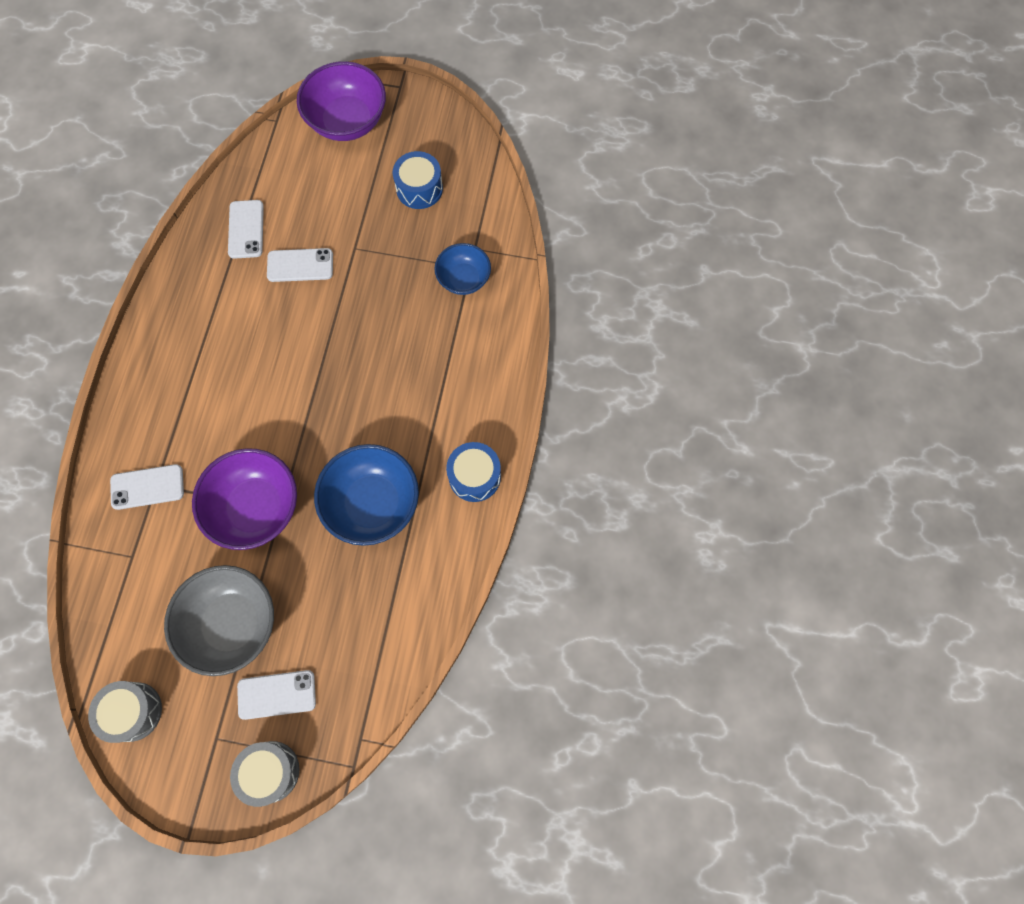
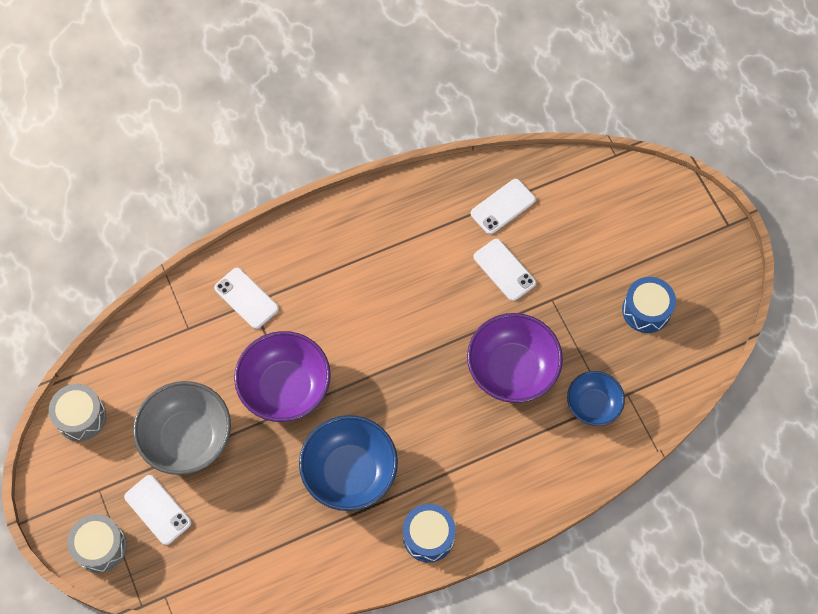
camera: 55 degrees right, 5 degrees down
purple bowl [297,61,386,141] -> purple bowl moved to [467,313,563,403]

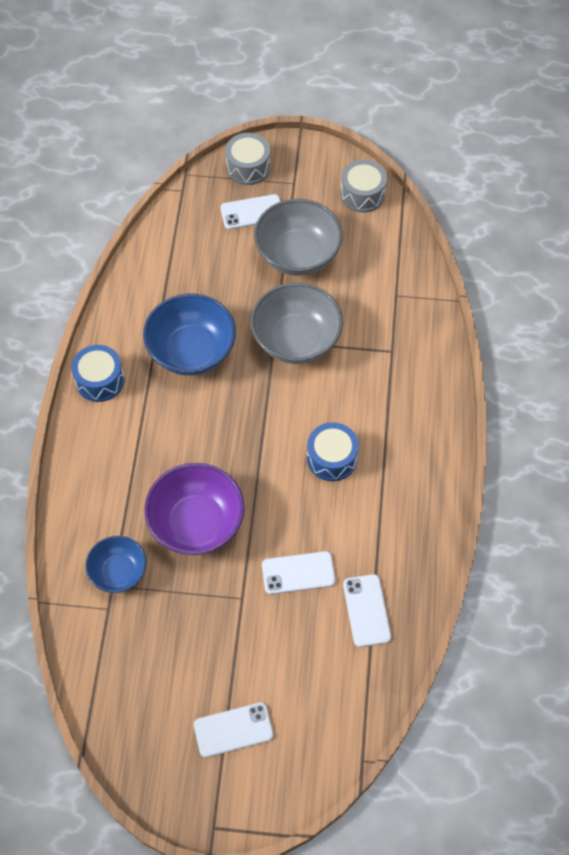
camera: 120 degrees right, 5 degrees down
white phone [214,268,279,329] -> white phone moved to [194,703,274,757]
purple bowl [234,331,331,422] -> grey bowl [251,283,343,364]
blue drum [622,277,676,333] -> blue drum moved to [307,422,359,481]

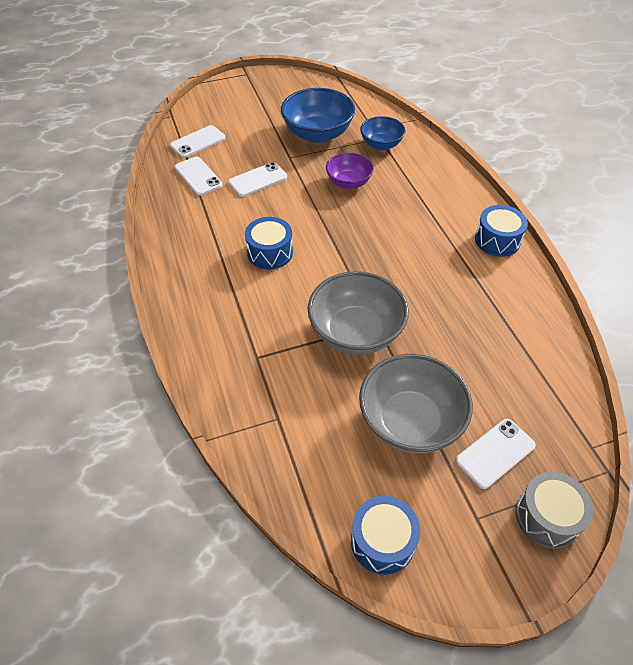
camera: 155 degrees right, 10 degrees down
blue bowl [143,294,236,376] -> blue bowl moved to [281,88,355,143]
purple bowl [144,463,245,555] -> purple bowl [326,153,374,189], size x0.60
white phone [194,703,274,757] -> white phone moved to [170,125,226,158]
grey drum [340,159,387,213] -> blue drum [351,496,420,575]

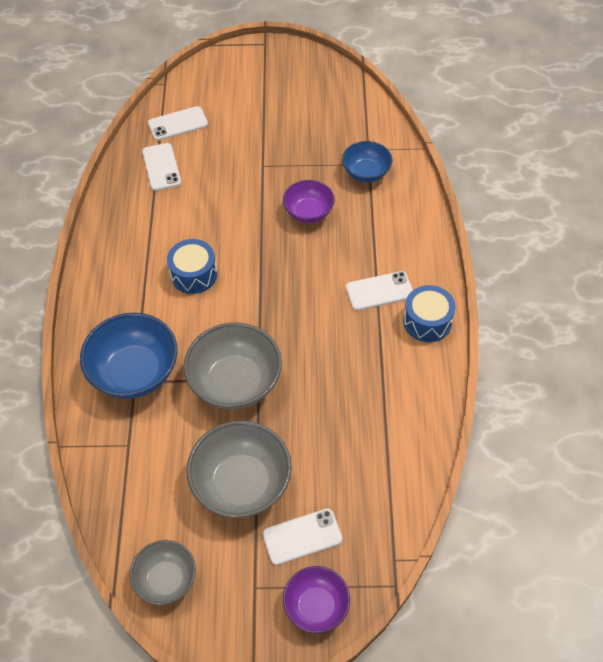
camera: 20 degrees right, 5 degrees up
white phone [228,162,287,197] -> white phone moved to [346,271,413,310]
blue bowl [281,88,355,143] -> blue bowl moved to [80,313,177,399]
blue drum [351,496,420,575] -> grey bowl [130,540,196,605]
grey drum [515,472,593,549] -> purple bowl [283,566,350,633]

